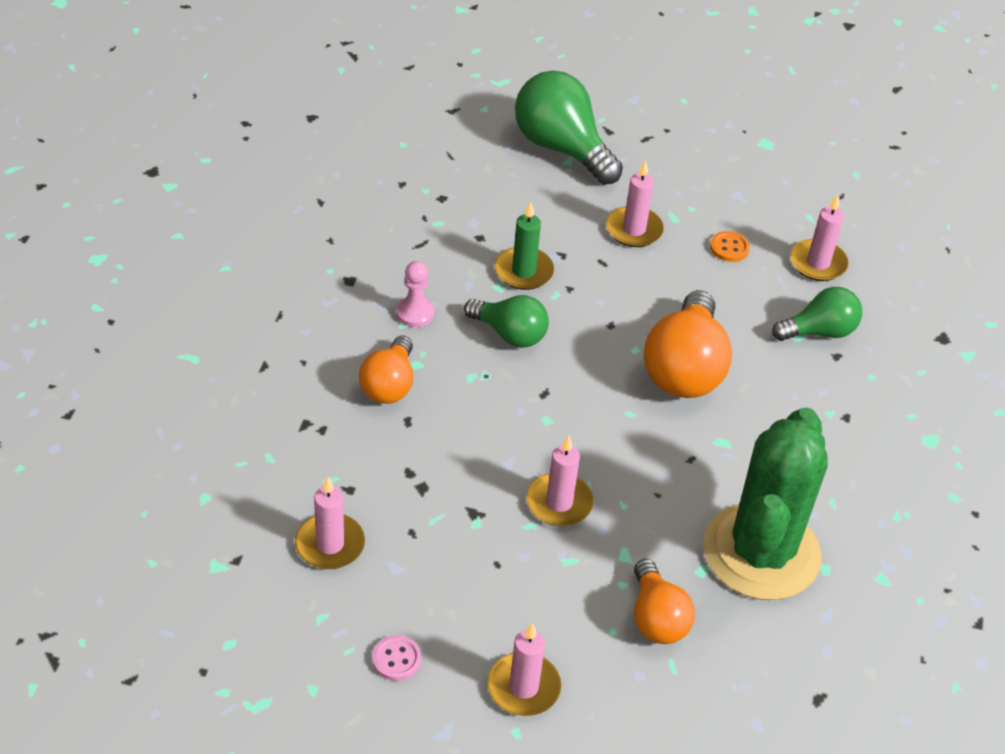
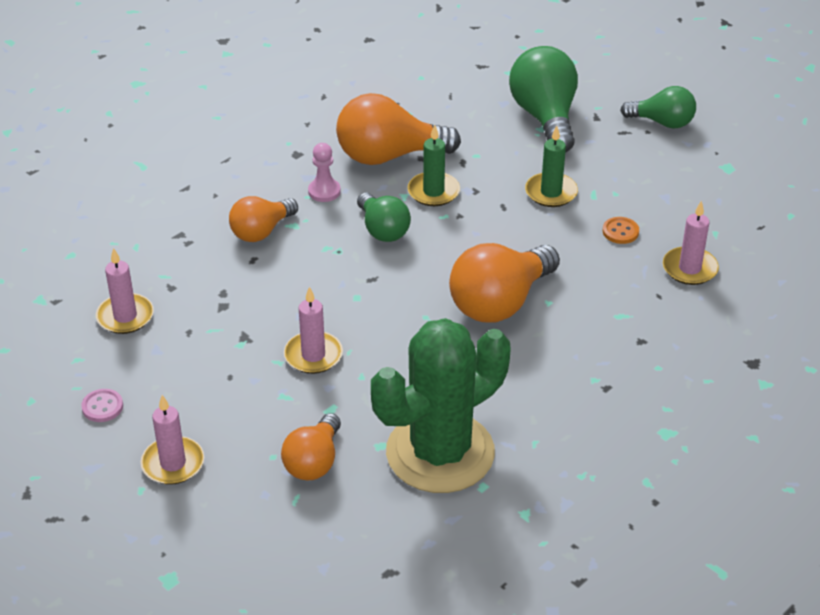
camera: 35 degrees right, 5 degrees down
pink candle [606,160,664,247] -> green candle [525,125,578,207]
green light bulb [772,287,862,341] -> green light bulb moved to [620,86,696,129]
none -> orange light bulb [336,93,461,165]

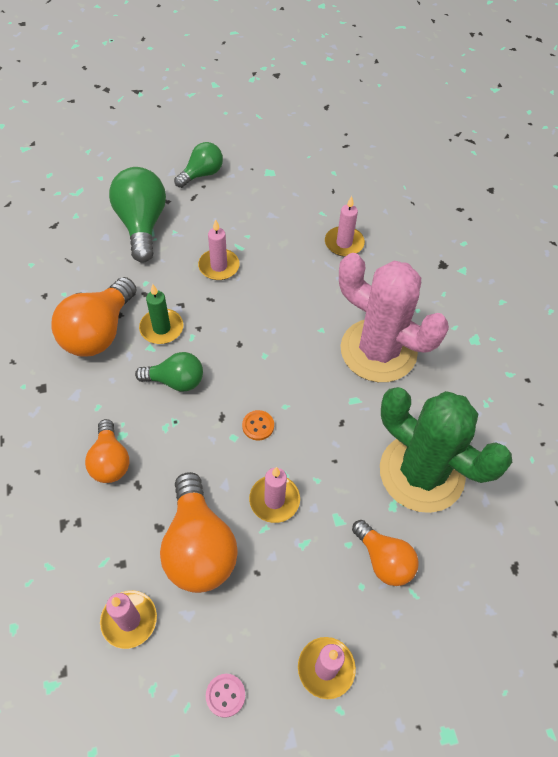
camera: 60 degrees left, 15 degrees up
pink pawn [308,143,341,202] -> none
green cactus [371,318,511,493] -> green cactus turned 45 degrees counterclockwise [380,387,512,513]
orange light bulb [449,243,560,323] -> orange light bulb moved to [160,472,238,593]
green light bulb [509,46,578,153] -> green light bulb turned 60 degrees clockwise [109,167,166,262]
green candle [525,125,578,207] -> pink candle [198,219,240,280]
orange button [603,217,639,244] -> orange button moved to [242,410,274,440]
none -> pink cactus [339,253,449,382]

